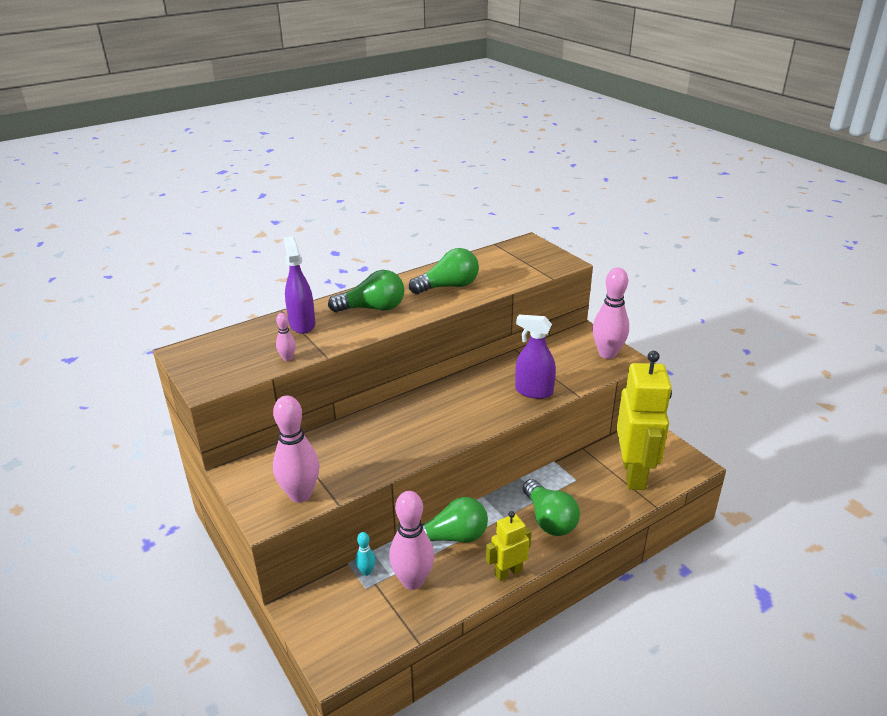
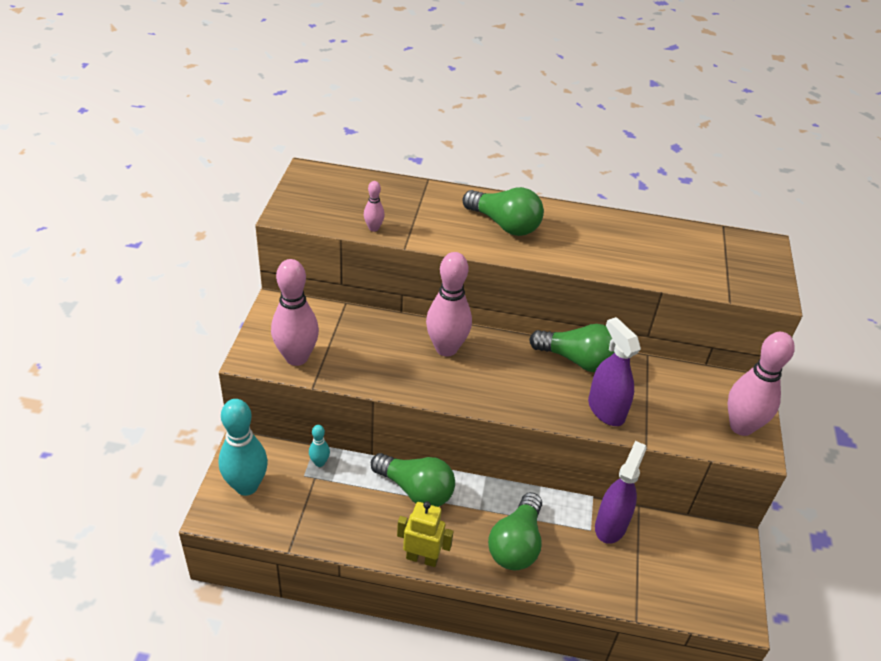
camera: 40 degrees right, 10 degrees up
purple spray bottle [284,236,315,334] -> purple spray bottle moved to [595,441,647,544]
pink bowling pin [389,491,434,590] -> pink bowling pin moved to [426,252,472,357]
green light bulb [409,248,479,294] -> green light bulb moved to [529,324,614,372]
yellow robot [617,351,672,490] -> none
none -> turquoise bowling pin [219,399,268,496]

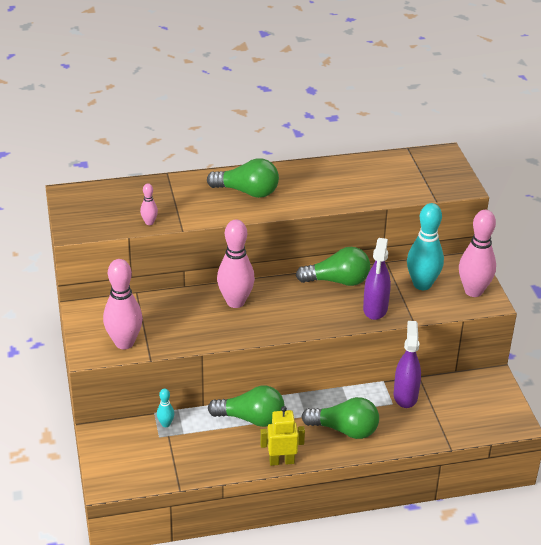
camera: 20 degrees left, 5 degrees down
turquoise bowling pin [219,399,268,496] -> turquoise bowling pin moved to [407,203,444,290]
green light bulb [488,492,542,570] -> green light bulb turned 75 degrees counterclockwise [302,397,379,439]
purple spray bottle [588,317,641,426] -> purple spray bottle turned 120 degrees counterclockwise [363,238,391,320]

